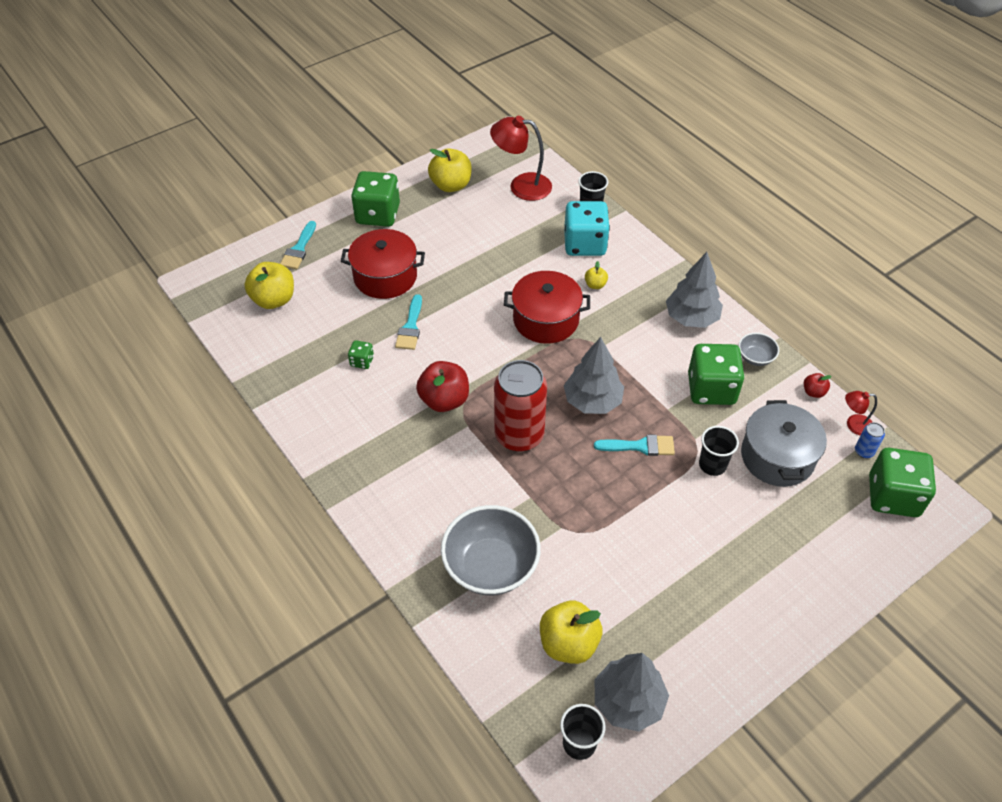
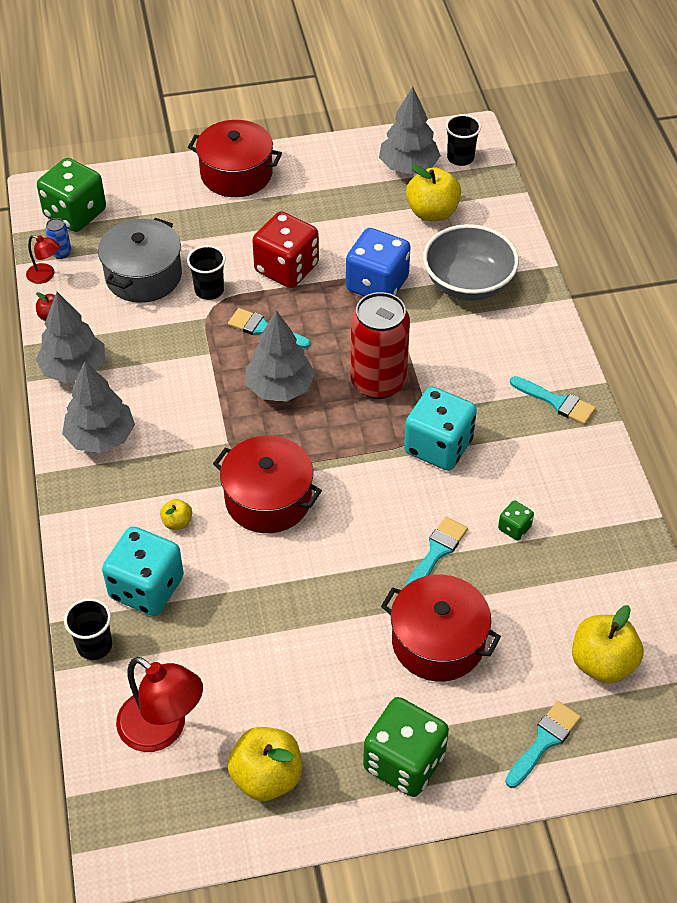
camera: 155 degrees left, 0 degrees up
red apple [416,361,469,412] -> turquoise dice [404,387,477,471]
green dice [688,344,744,405] -> none
grey bowl [739,333,779,366] -> grey tree [36,292,105,383]
none -> red pot [188,120,282,197]
none -> red dice [252,211,319,288]
none -> blue dice [346,228,410,296]
none -> turquoise brush [510,376,596,425]

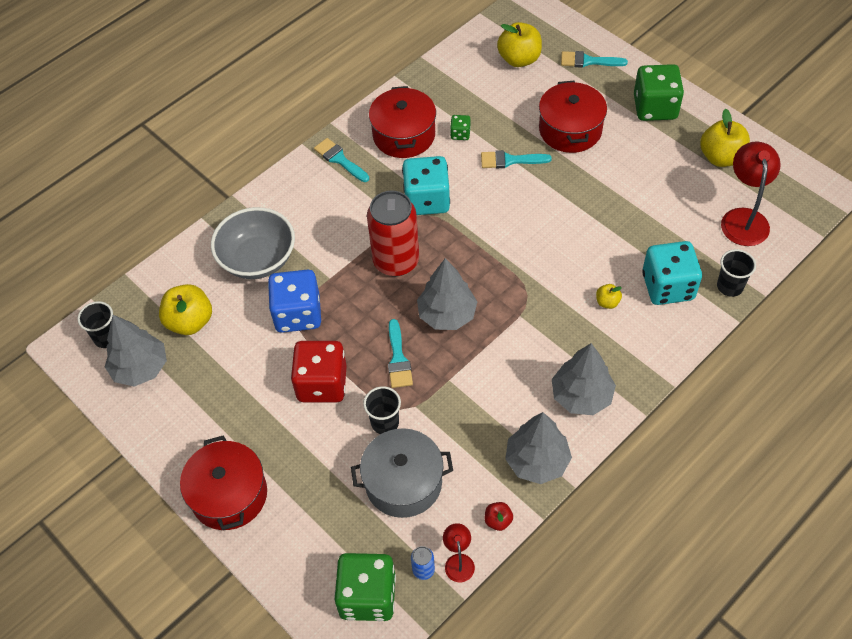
camera: 120 degrees left, 5 degrees up
red pot [213,436,322,533] -> red pot moved to [369,86,436,158]
turquoise brush [510,376,596,425] -> turquoise brush turned 45 degrees counterclockwise [314,138,369,182]

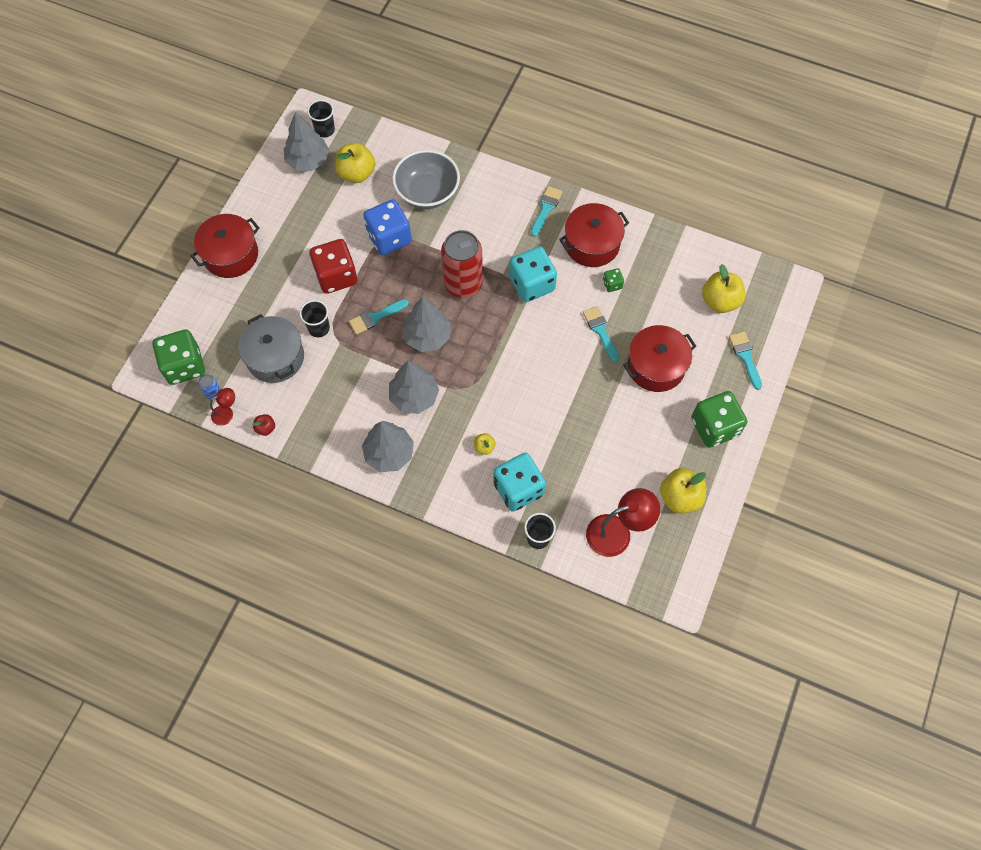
camera: 65 degrees right, 10 degrees up
grey tree [505,412,572,484] -> grey tree moved to [389,361,439,414]

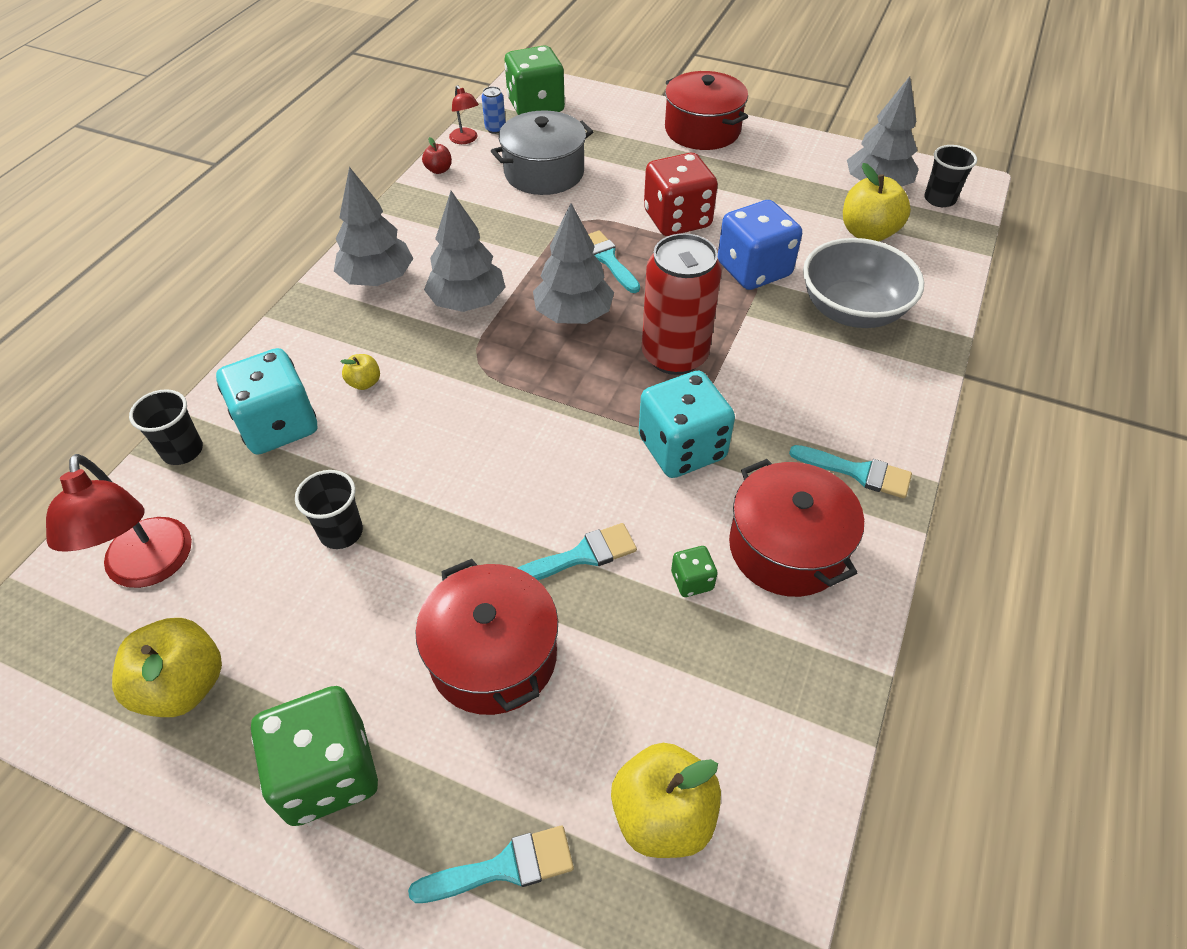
camera: 90 degrees right, 15 degrees down
black cup [300,300,330,337] -> black cup moved to [295,470,363,549]

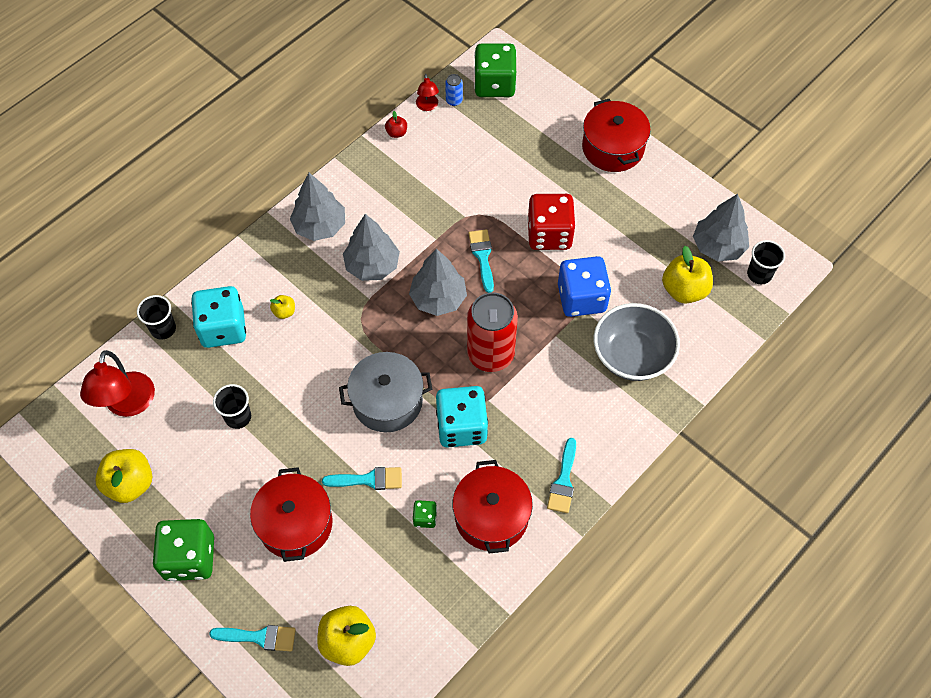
camera: 20 degrees right, 10 degrees up
grey pot [491,111,593,195] -> grey pot moved to [339,352,432,432]
turquoise brush [789,445,912,498] -> turquoise brush turned 60 degrees clockwise [547,438,576,513]

